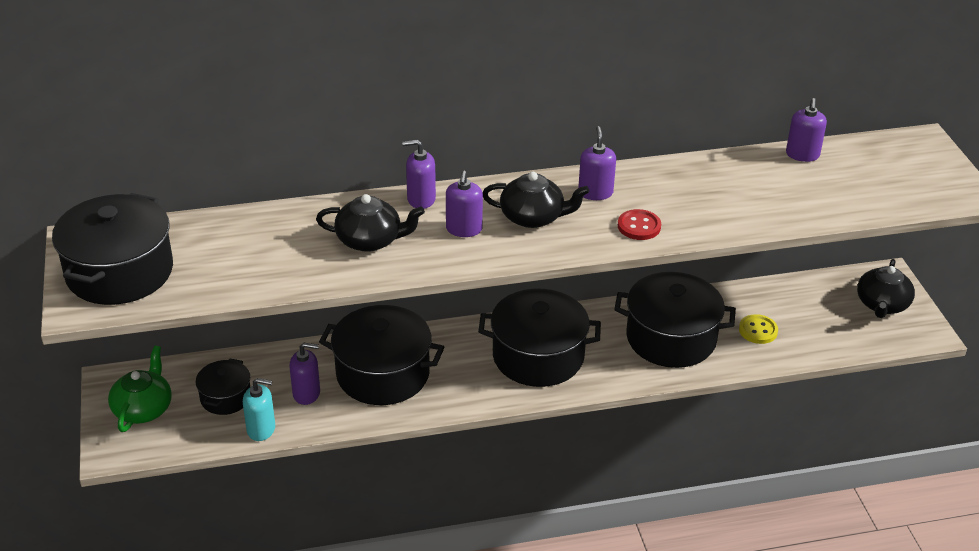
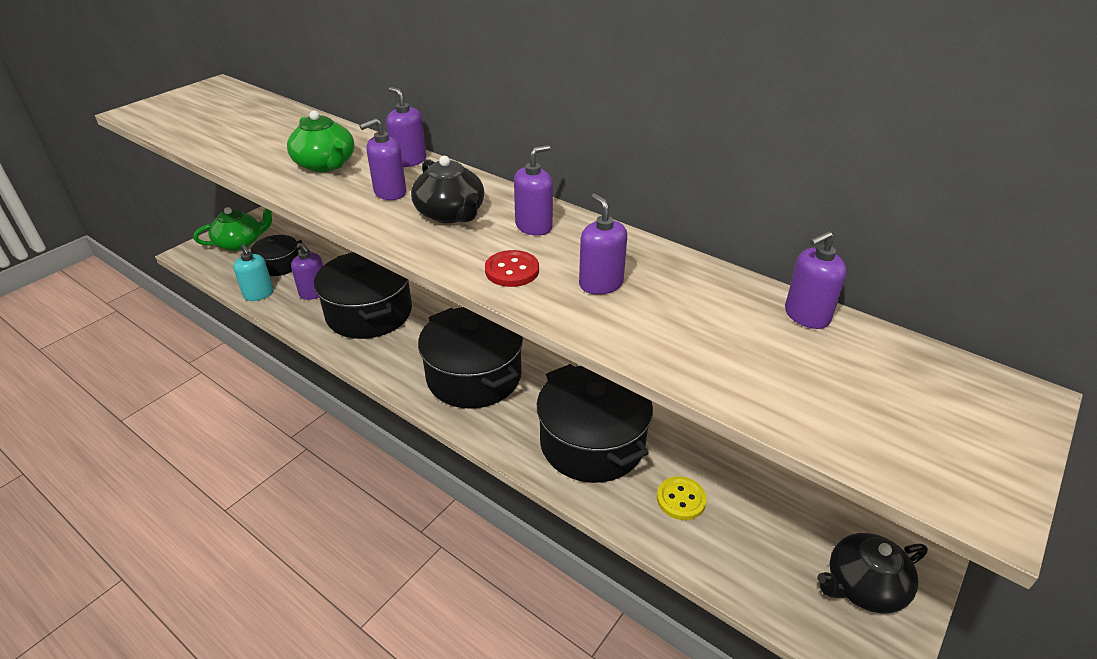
camera: 50 degrees right, 0 degrees up
black pot [52,193,173,305] -> none
black teapot [316,194,425,252] -> green teapot [287,110,355,172]
none -> purple soap dispenser [579,193,627,295]

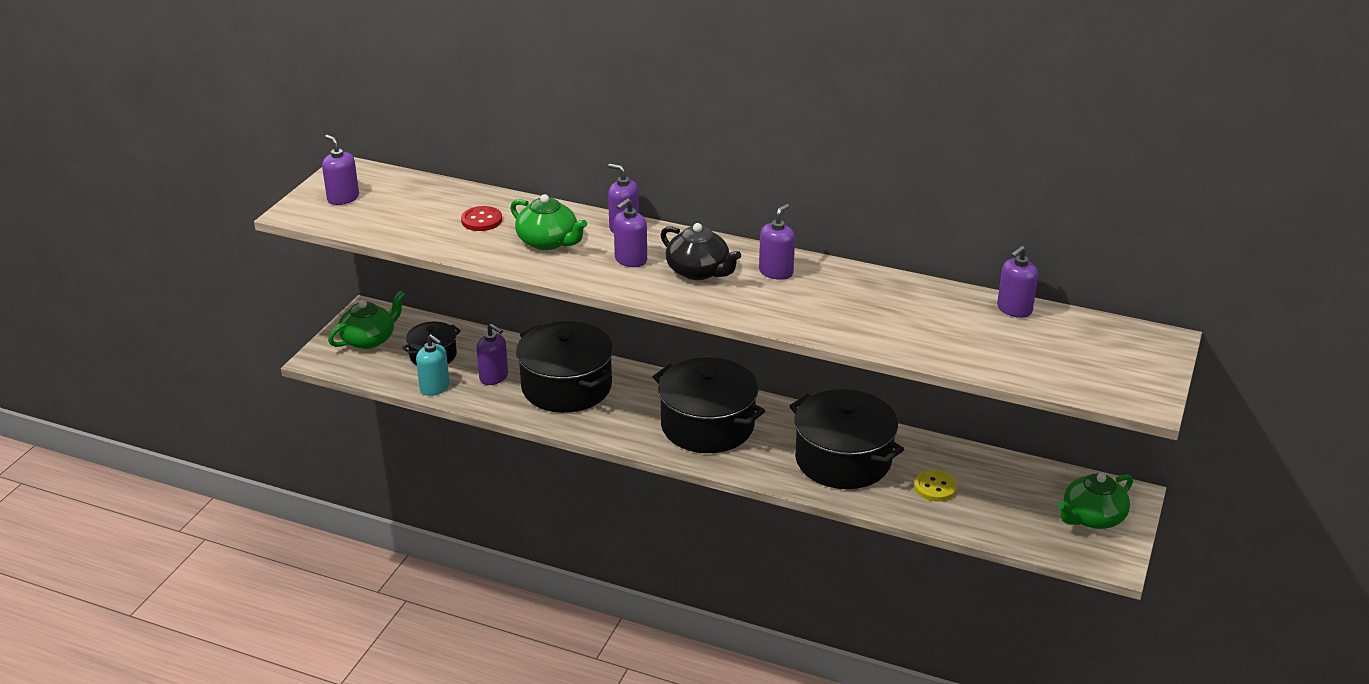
camera: 15 degrees left, 5 degrees down
red button [485,250,539,287] -> red button moved to [461,206,502,231]
purple soap dispenser [579,193,627,295] -> purple soap dispenser moved to [322,135,359,205]
black teapot [817,533,928,613] -> green teapot [1058,473,1133,529]

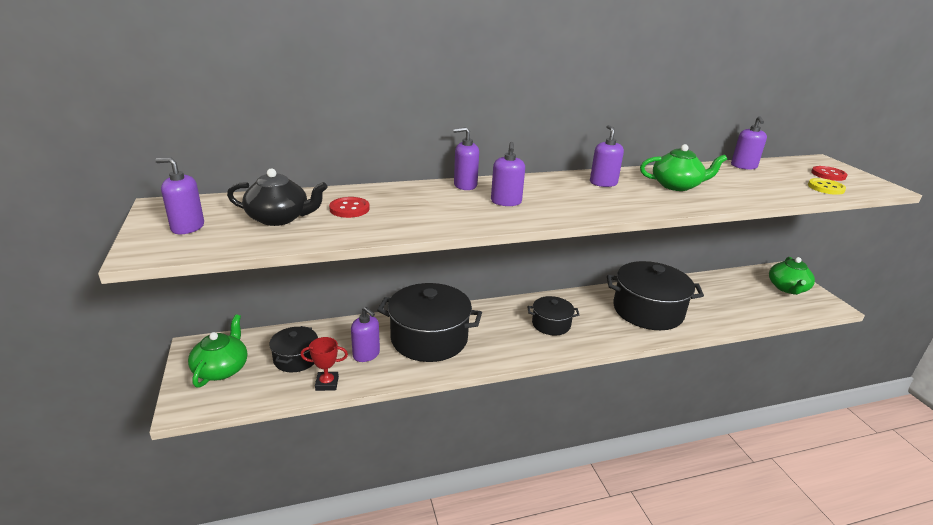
camera: 40 degrees left, 5 degrees down
turquoise soap dispenser [416,334,450,396] -> red trophy [300,337,348,391]
purple soap dispenser [477,324,508,385] -> purple soap dispenser turned 45 degrees clockwise [351,307,380,362]
green teapot [510,194,587,250] -> green teapot moved to [640,144,727,191]
black pot [653,357,765,453] -> black pot [527,296,579,335], size x0.53
black teapot [661,223,741,280] -> black teapot moved to [227,168,328,226]
yellow button [914,470,957,501] -> yellow button moved to [808,178,846,195]
none -> red button [811,166,847,181]

